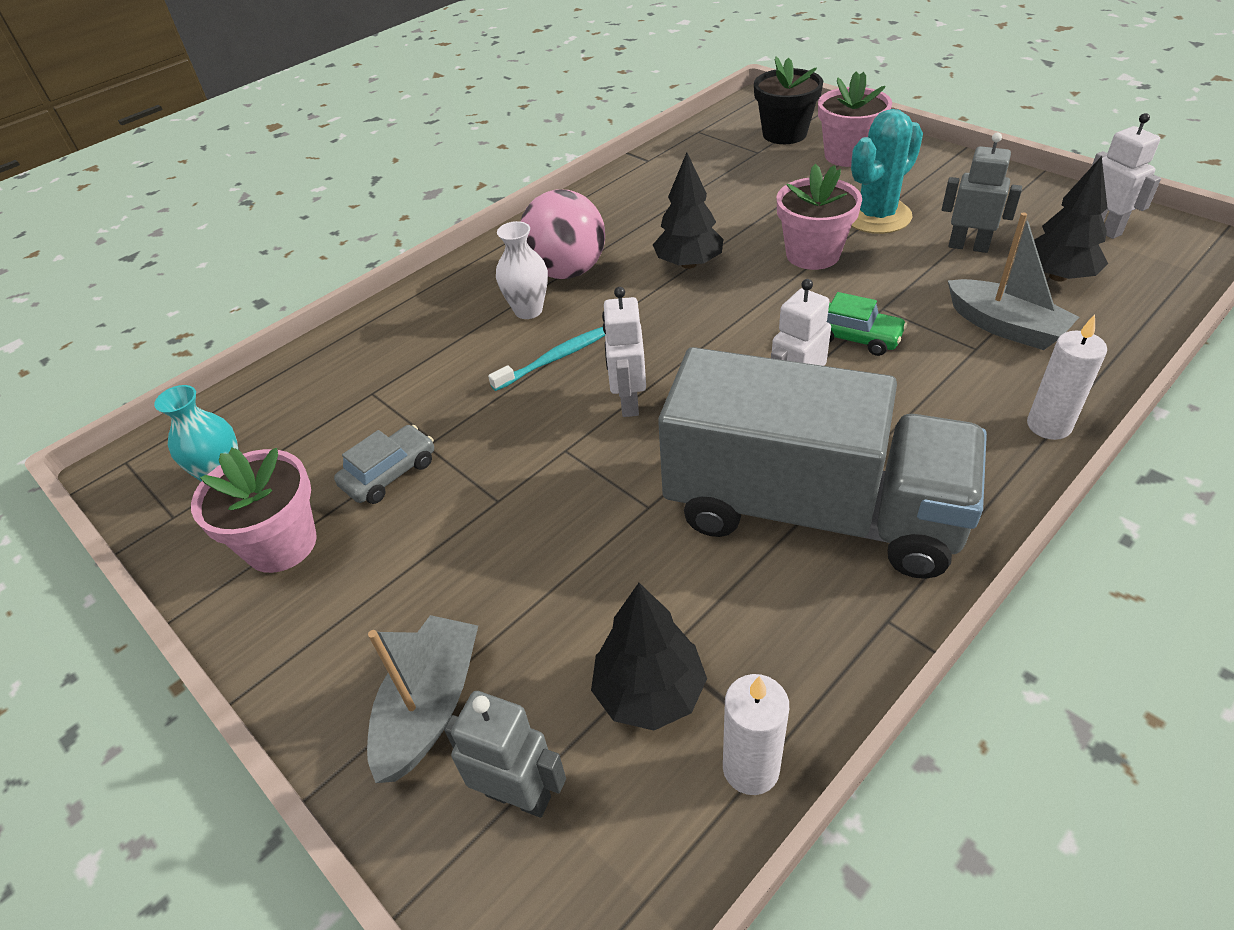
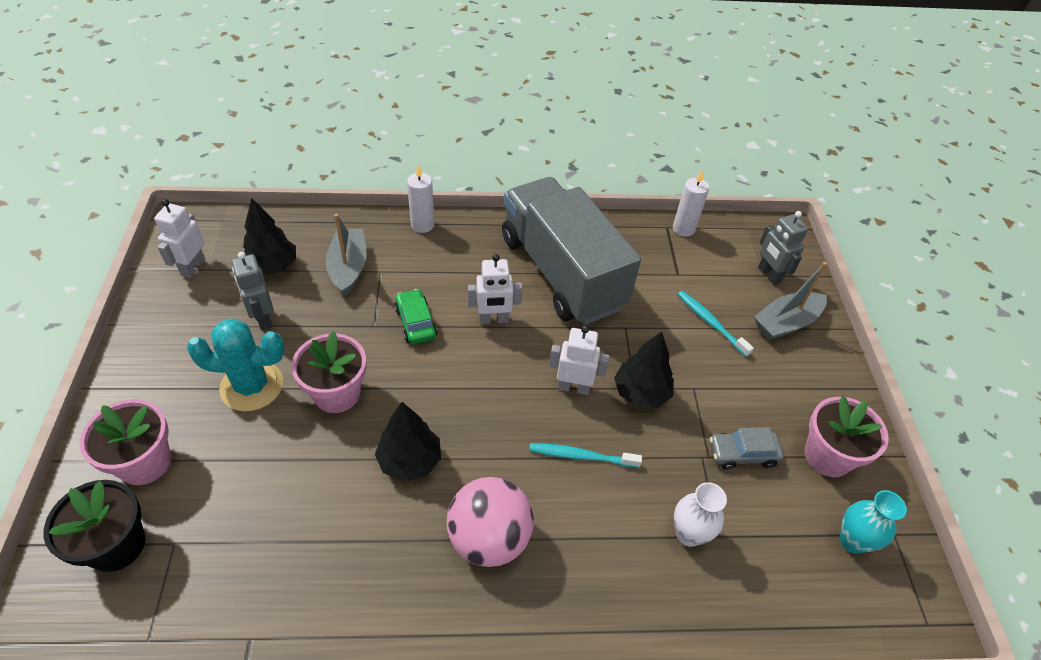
camera: 145 degrees left, 5 degrees up
white vase [496,221,548,319] -> white vase moved to [674,482,727,547]
black tree [591,583,707,730] -> black tree moved to [614,331,674,408]
white robot [602,287,646,417] -> white robot turned 120 degrees counterclockwise [549,325,609,395]
none -> turquoise toothbrush [677,291,754,357]

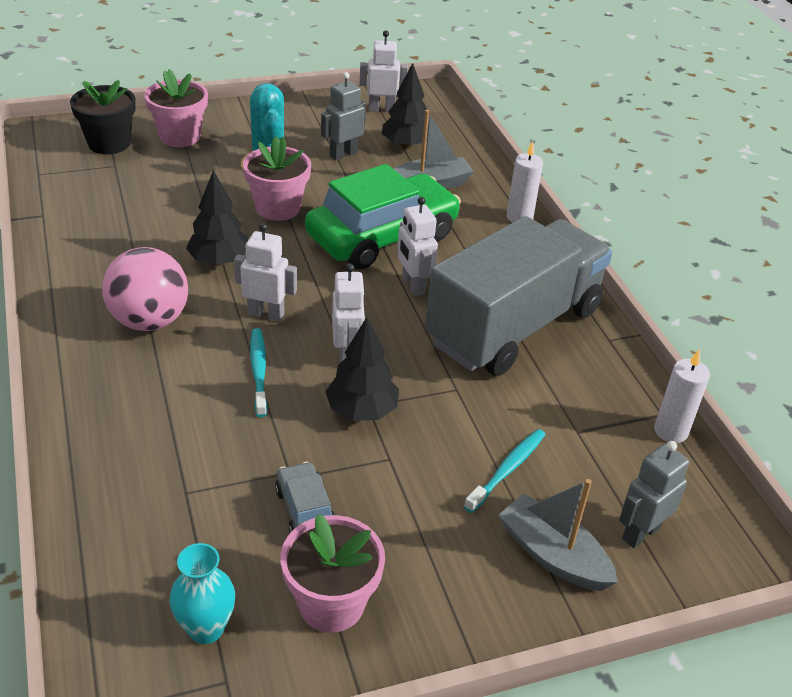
camera: 75 degrees right, 10 degrees down
green car [395,289,437,344] -> green car [305,164,461,270], size x2.27
white vase [674,482,727,547] -> none
none -> white robot [234,223,297,321]

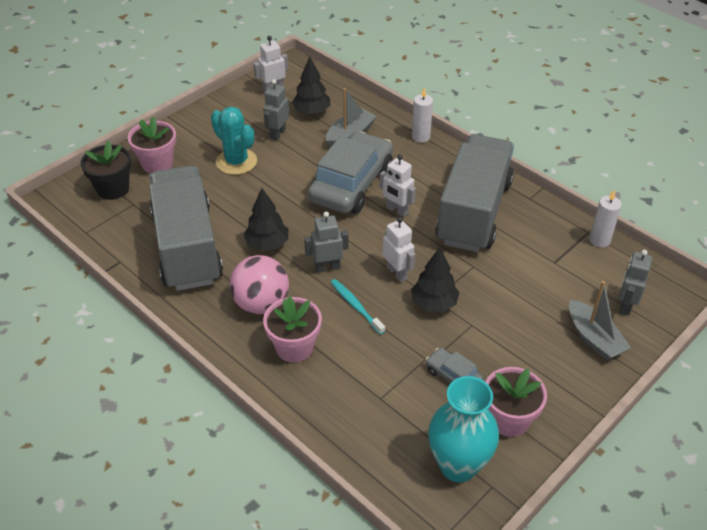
camera: 25 degrees left, 5 degrees up
turquoise vase [169,543,235,644] -> turquoise vase [428,376,499,482], size x1.74
white robot [234,223,297,321] -> grey robot [304,212,349,273]
pink flower pot [243,136,311,221] -> pink flower pot moved to [263,297,322,363]
green car [305,164,461,270] -> grey car [308,131,393,214]
turquoise toothbrush [464,429,546,513] -> none
grey boat [498,479,618,591] -> grey boat turned 135 degrees counterclockwise [569,281,631,361]
none -> grey truck [149,166,223,291]

